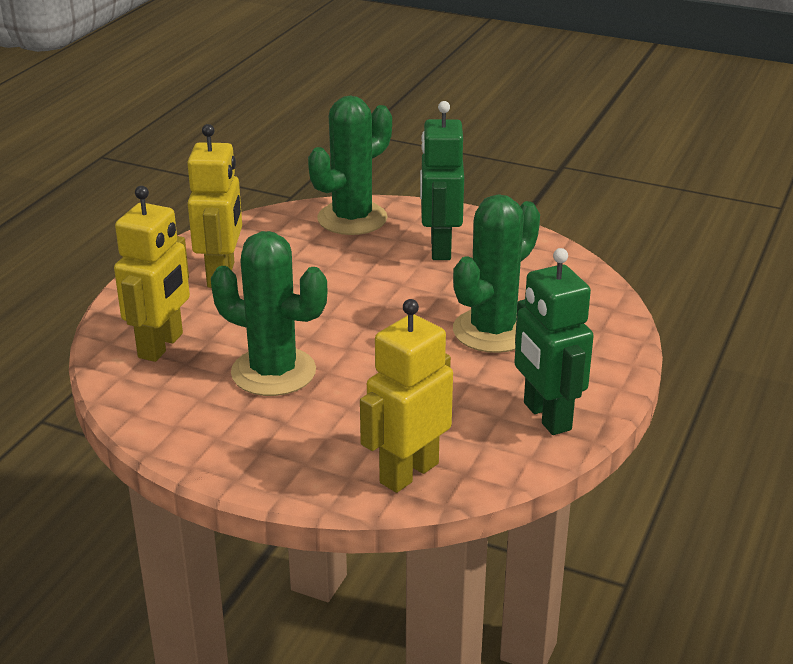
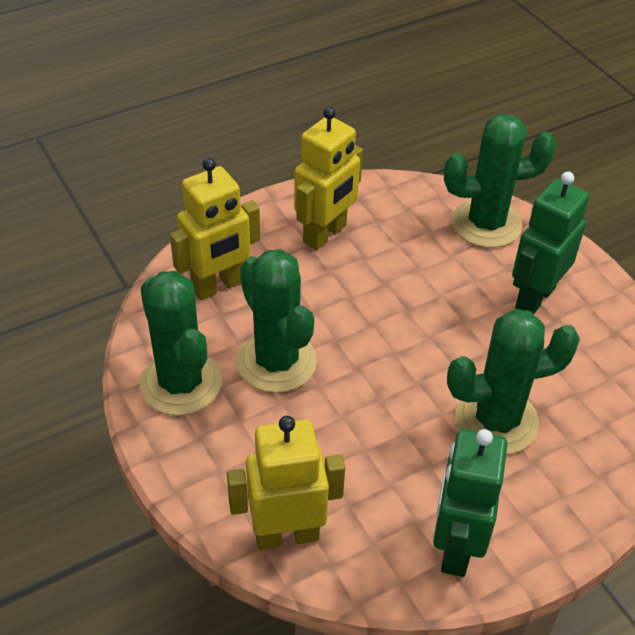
camera: 35 degrees right, 15 degrees up
none -> green cactus [140,271,222,416]

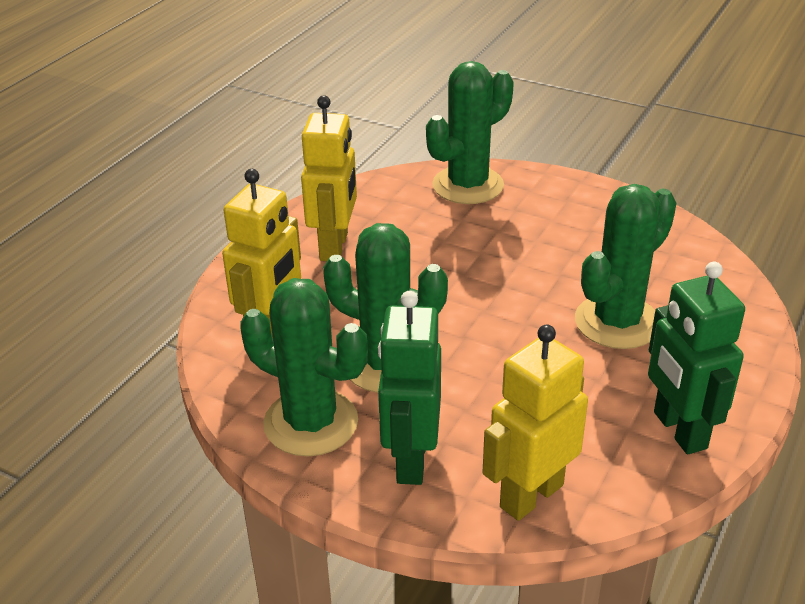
camera: 30 degrees left, 10 degrees down
green robot [512,172,589,314] -> green robot moved to [378,291,441,485]

